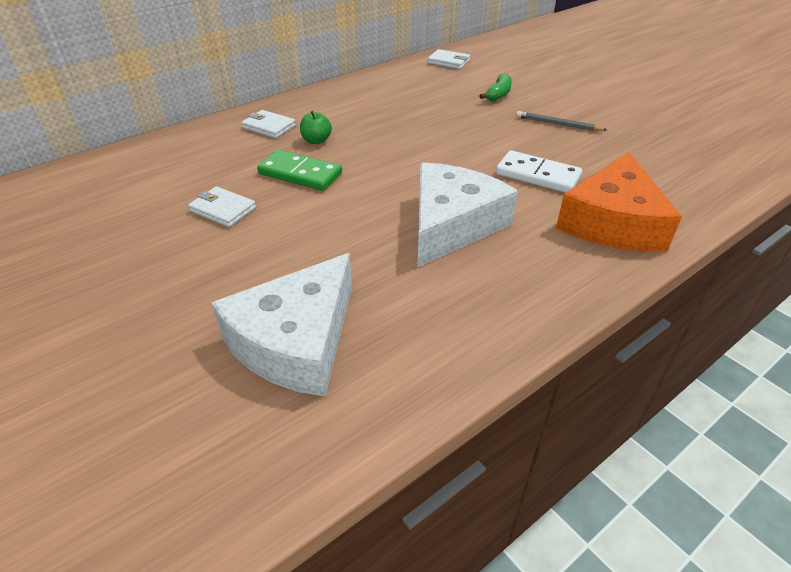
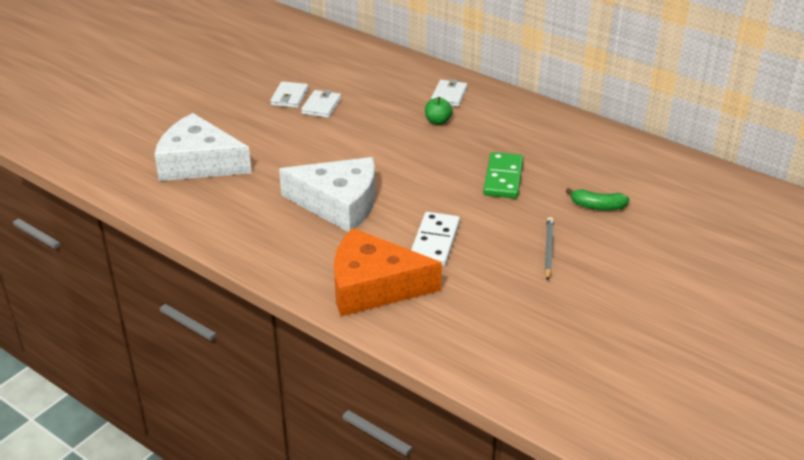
camera: 75 degrees right, 5 degrees down
green domino [257,150,342,191] -> green domino moved to [483,152,524,198]
white wallet [428,49,470,69] -> white wallet moved to [270,81,308,108]

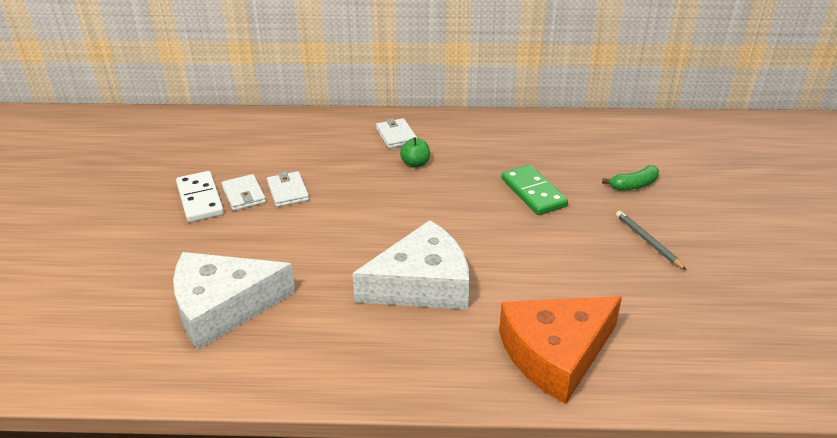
camera: 35 degrees left, 0 degrees up
white domino [411,212,460,266] -> white domino moved to [176,171,224,222]

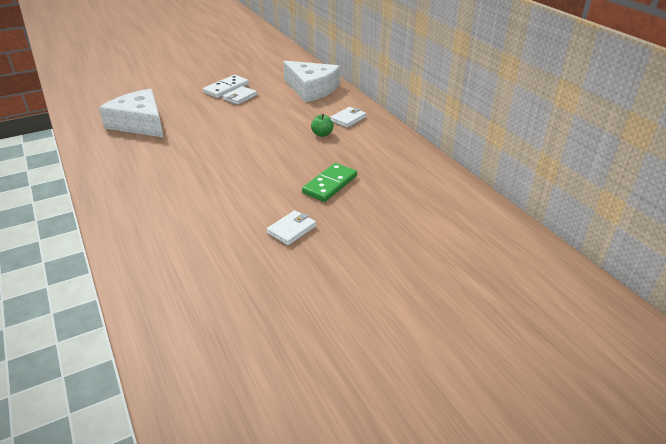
camera: 60 degrees right, 0 degrees up
white wallet [267,171,309,207] -> white wallet moved to [267,210,316,245]
white cheese [352,220,469,309] -> white cheese moved to [283,61,340,102]
orange cheese [499,296,622,404] -> none
green banana [602,165,659,191] -> none
grey pencil [616,211,686,270] -> none

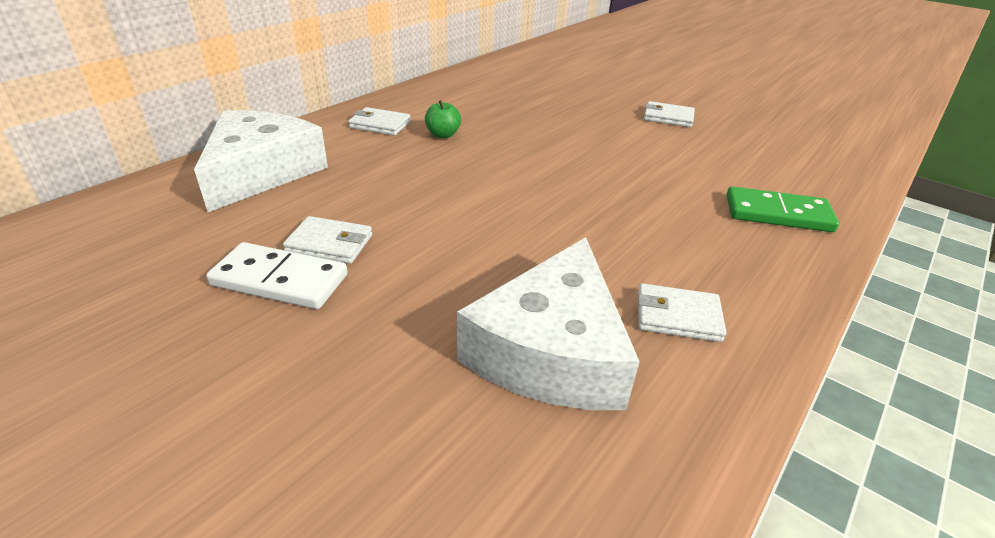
camera: 115 degrees left, 0 degrees up
green domino [302,163,357,202] -> green domino moved to [726,186,839,232]
none -> white wallet [638,283,726,342]

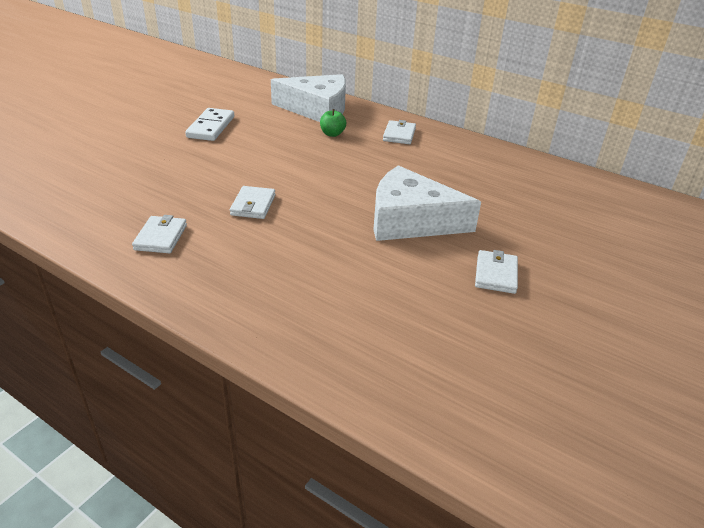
camera: 85 degrees right, 0 degrees up
white wallet [283,216,372,264] -> white wallet moved to [230,186,275,219]
green apple [425,100,461,138] -> green apple moved to [320,109,346,137]
white cheese [457,237,640,410] -> white cheese moved to [373,165,481,241]
green domino [726,186,839,232] -> none

